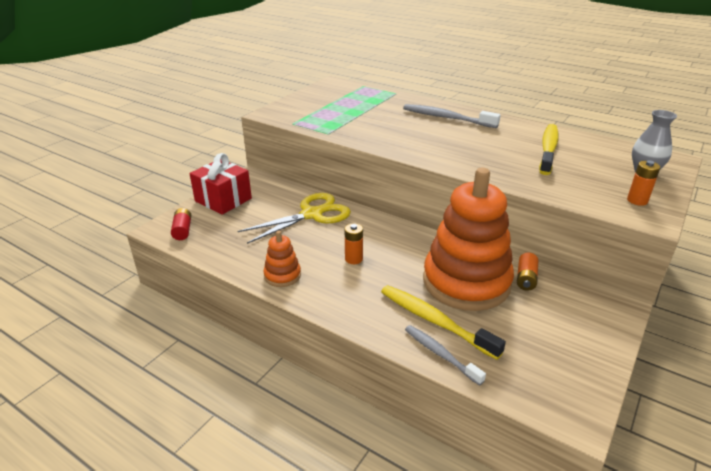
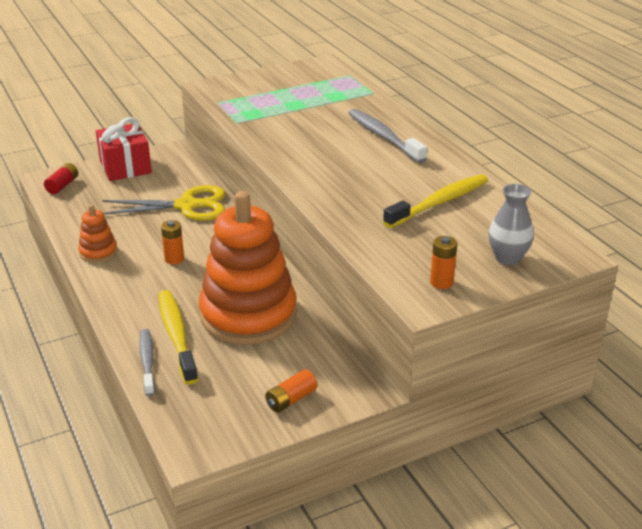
camera: 30 degrees right, 0 degrees up
orange battery [517,252,538,291] -> orange battery moved to [265,369,317,413]

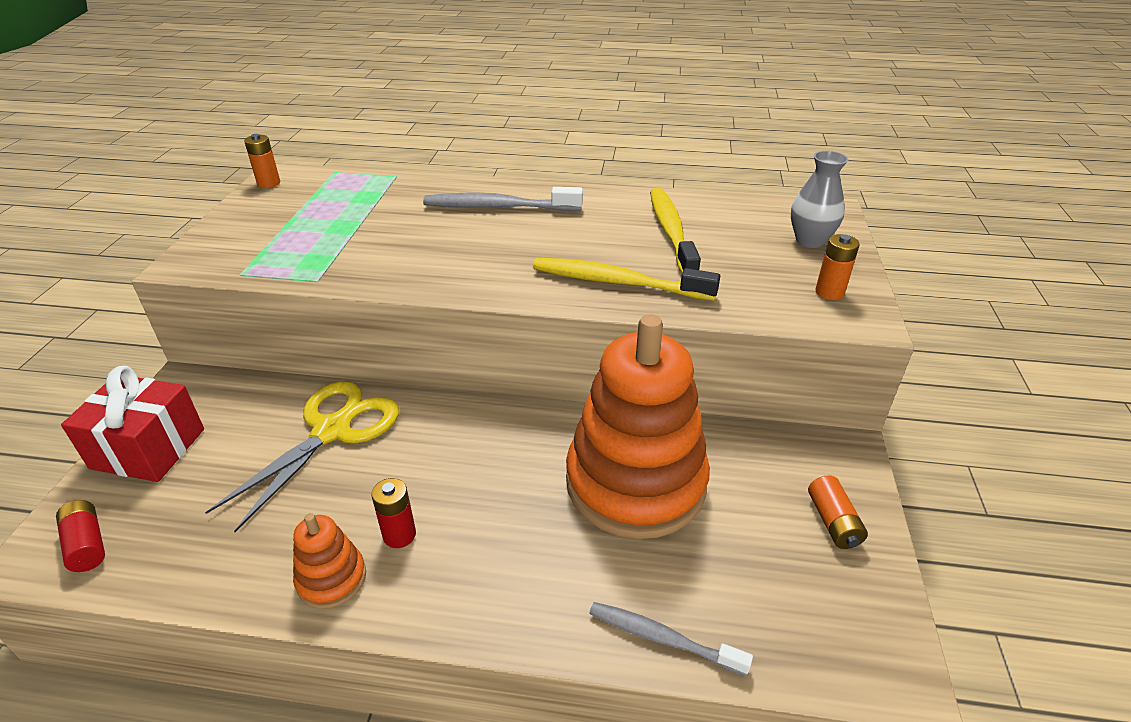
camera: 55 degrees left, 5 degrees up
yellow toothbrush [158,290,198,385] -> yellow toothbrush moved to [533,258,720,301]
orange battery [161,220,184,264] -> orange battery moved to [244,134,280,188]
none -> red battery [371,478,416,548]

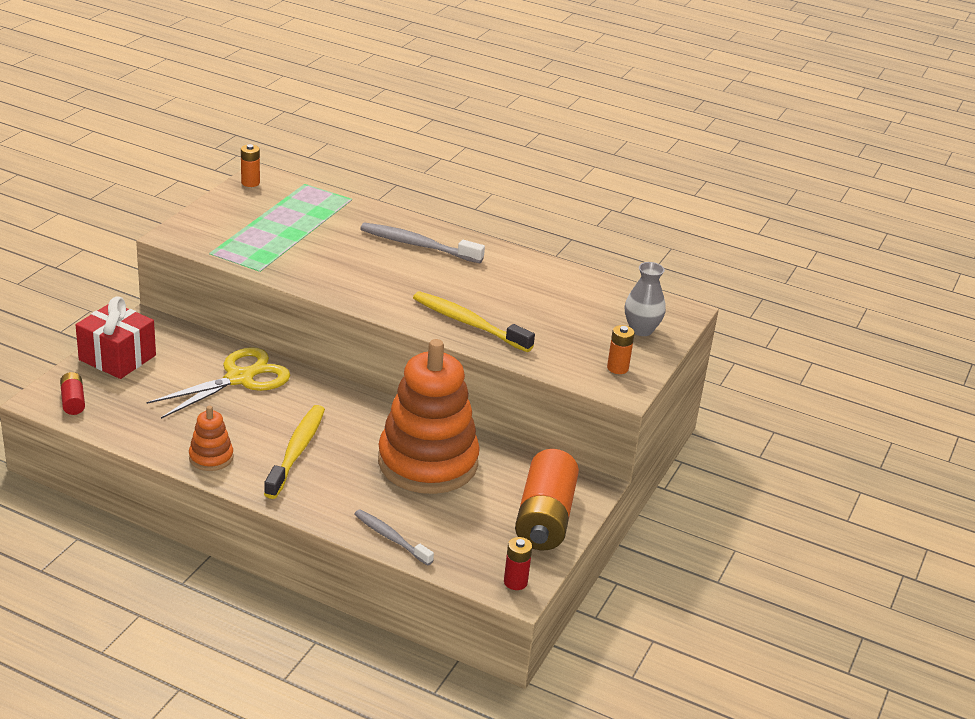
camera: 15 degrees right, 5 degrees down
red battery [371,478,416,548] -> red battery moved to [504,537,532,590]
yellow toothbrush [650,188,701,273] -> yellow toothbrush moved to [264,405,325,499]
orange battery [808,475,868,549] -> orange battery [515,449,579,550], size x2.16

